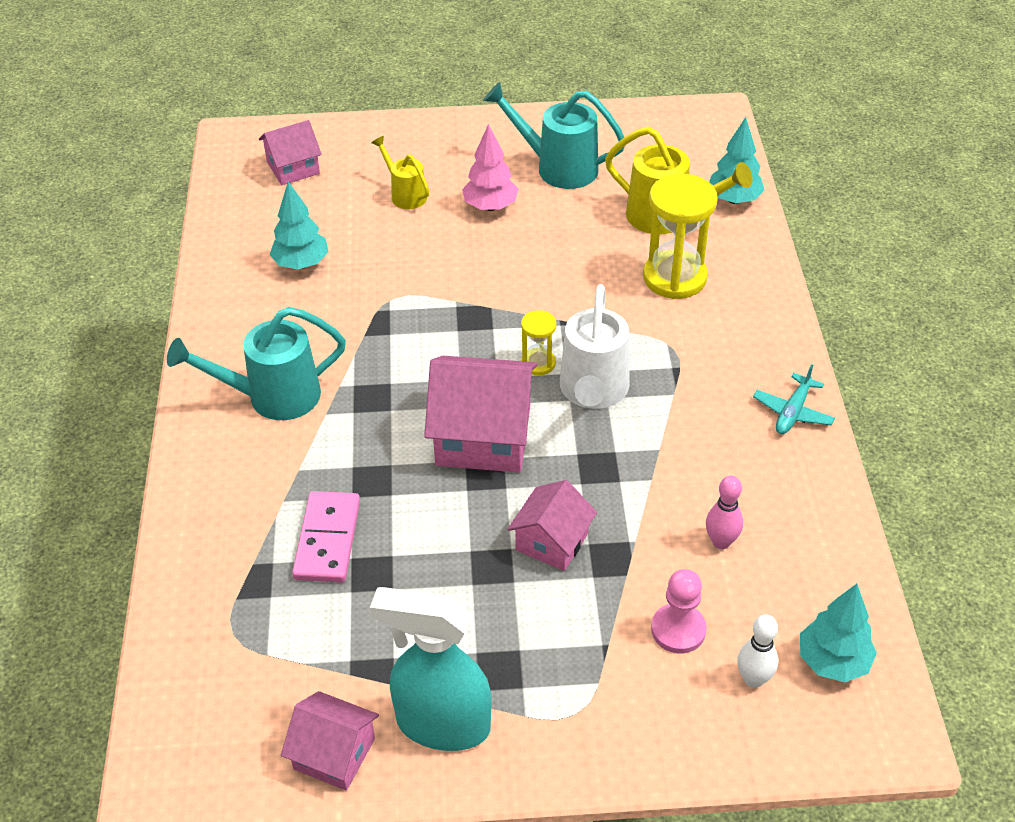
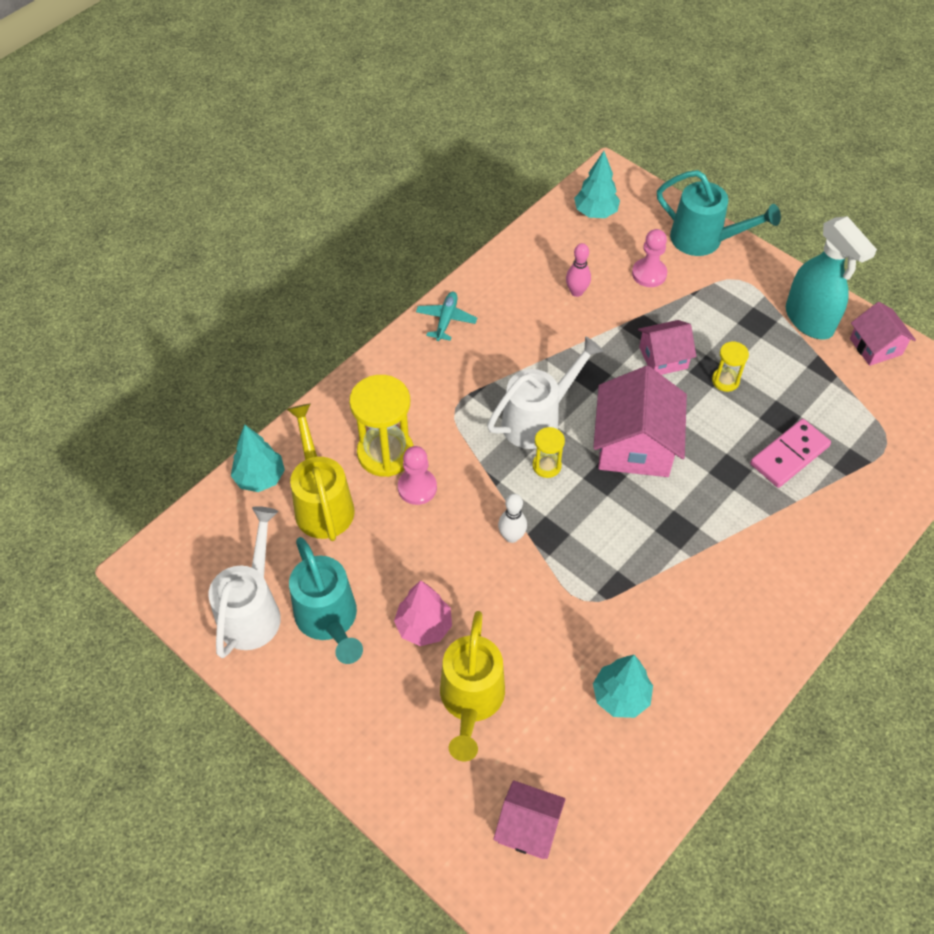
camera: 135 degrees left, 10 degrees up
turquoise watering can [167,307,346,420] -> turquoise watering can moved to [657,170,781,256]
yellow watering can [372,136,429,209] -> yellow watering can [440,611,505,761], size x1.72
pink house [424,356,537,473] -> pink house turned 45 degrees clockwise [593,366,687,477]
white bowling pin [737,614,778,688] -> white bowling pin moved to [498,494,527,543]
turquoise plane [753,364,835,434] -> turquoise plane turned 60 degrees counterclockwise [416,292,477,341]
none -> white watering can [208,506,281,658]
none -> pink pawn [398,446,437,505]
none -> yellow hourglass [712,341,749,392]

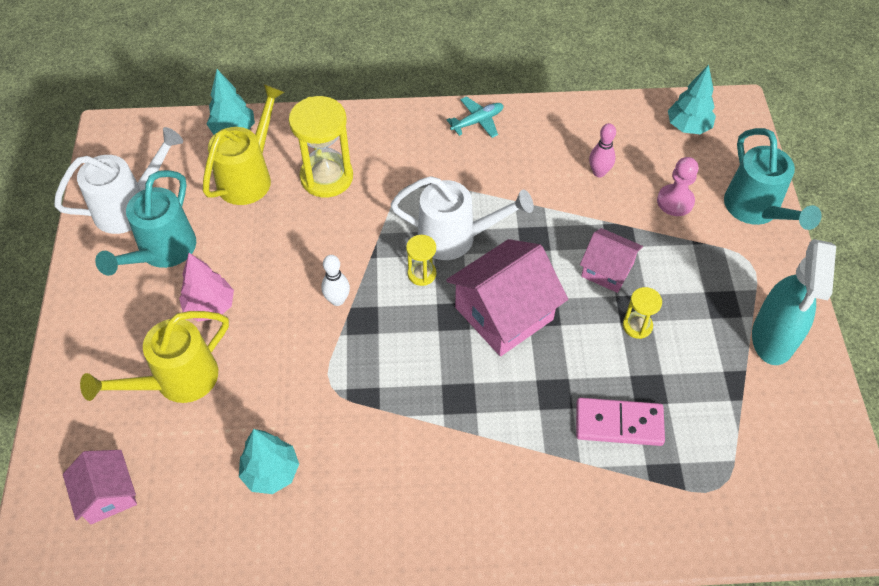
camera: 45 degrees right, 0 degrees up
pink pawn [398,446,437,505] -> none
pink house [850,302,916,366] -> none

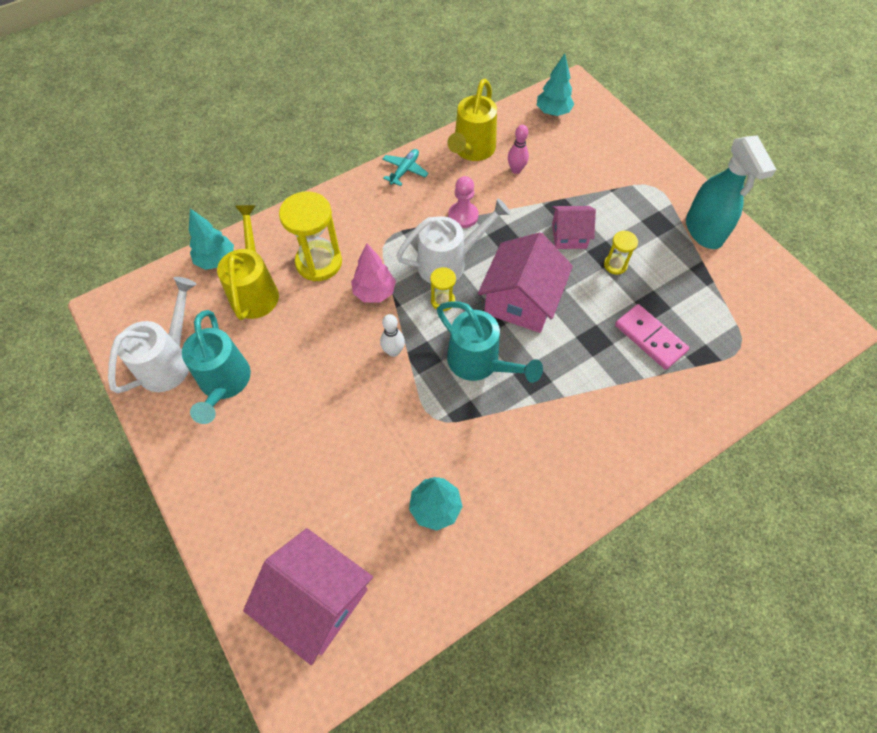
camera: 30 degrees left, 5 degrees up
pink house [63,450,137,525] -> pink house [243,528,373,665], size x1.70
yellow watering can [80,311,229,403] -> yellow watering can moved to [447,79,497,161]
pink tree [179,253,234,321] -> pink tree moved to [351,243,396,303]
pink domino [576,398,665,446] -> pink domino turned 75 degrees clockwise [615,304,689,370]
pink pawn [657,157,699,216] -> pink pawn moved to [448,176,479,228]
turquoise watering can [724,128,822,230] -> turquoise watering can moved to [437,302,543,383]

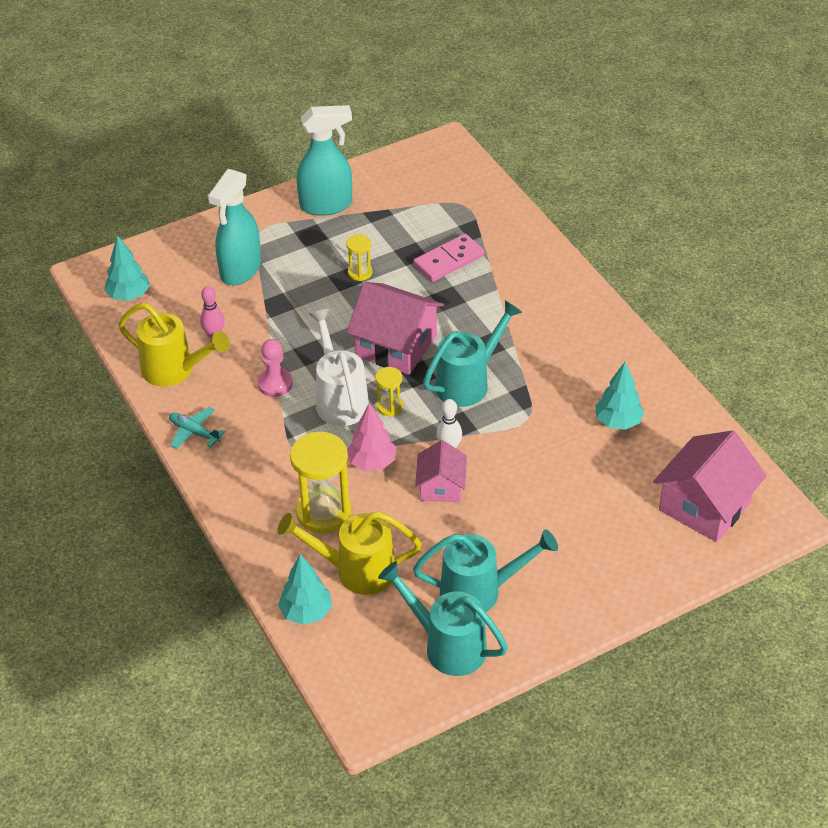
camera: 85 degrees left, 15 degrees down
white watering can [108,277,196,393] -> turquoise watering can [378,561,508,676]
pink house [552,206,596,249] -> pink house moved to [415,440,467,502]
none -> turquoise spray bottle [208,169,261,285]

